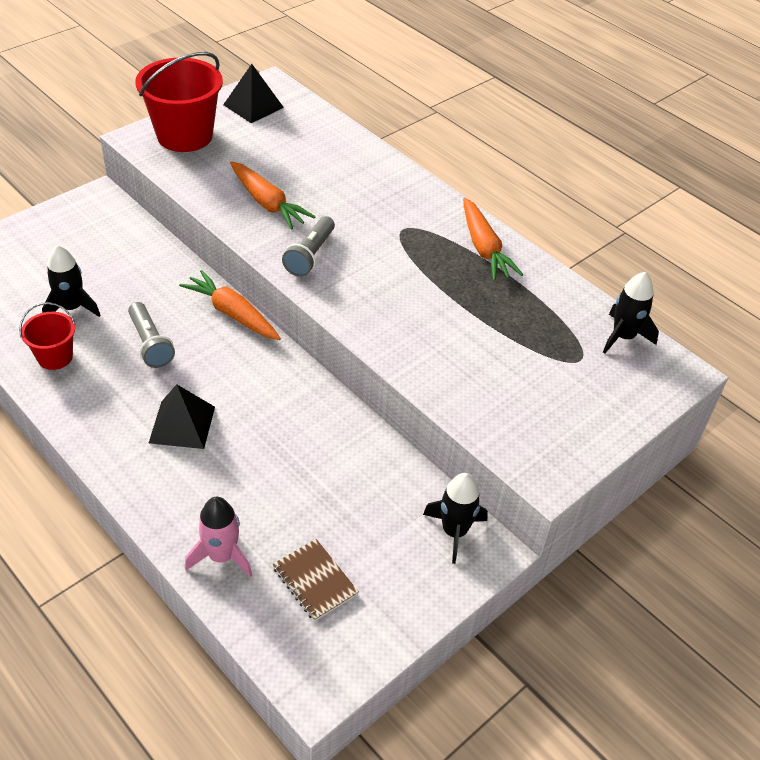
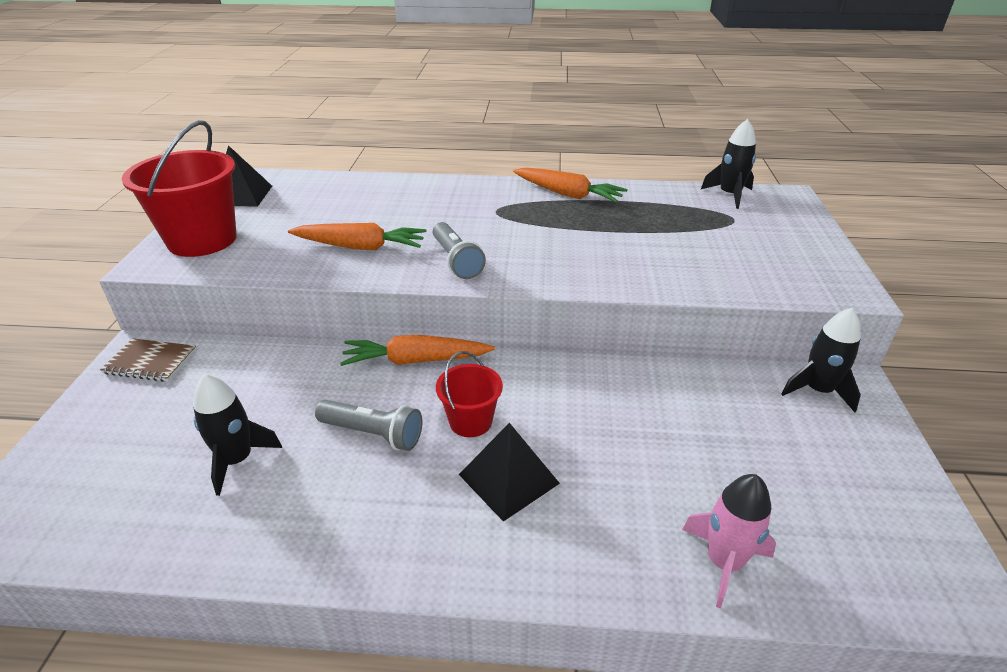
camera: 40 degrees left, 10 degrees down
red bucket [19,302,76,370] -> red bucket moved to [436,351,503,437]
brown notebook [272,539,359,621] -> brown notebook moved to [100,338,197,382]

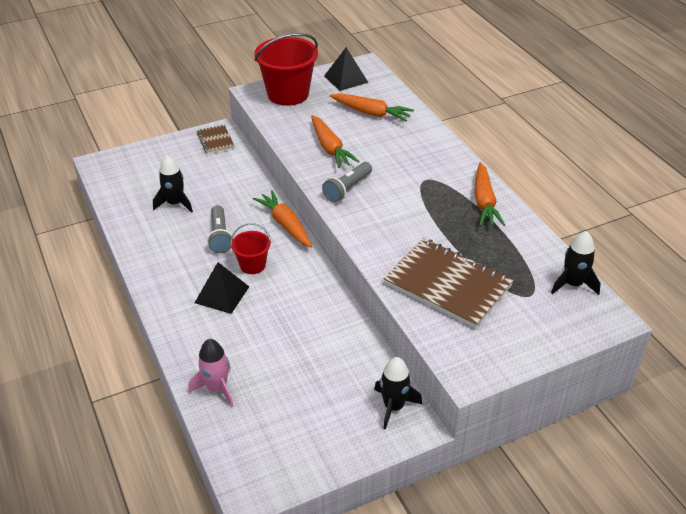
camera: 60 degrees right, 5 degrees up
none -> orange carrot [330,93,414,122]
none -> brown notebook [384,238,514,329]

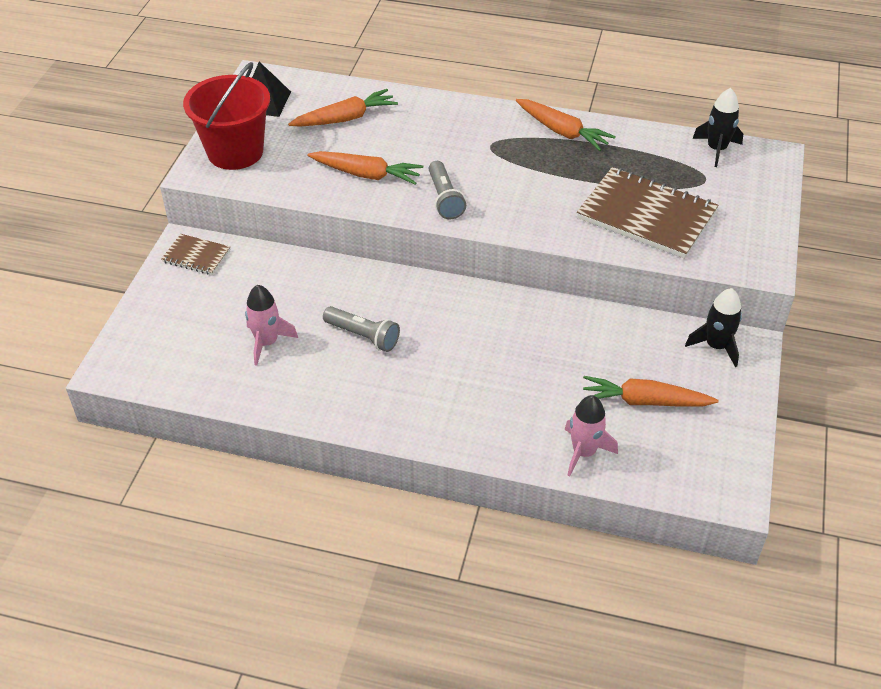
camera: 50 degrees left, 5 degrees up
black rocket [153,155,193,213] -> pink rocket [245,285,298,366]
black pyramid [195,262,249,314] -> none
red bucket [230,223,271,274] -> none
orange carrot [253,190,312,248] -> orange carrot moved to [583,376,719,407]
brown notebook [384,238,514,329] -> brown notebook turned 45 degrees clockwise [577,167,718,259]

